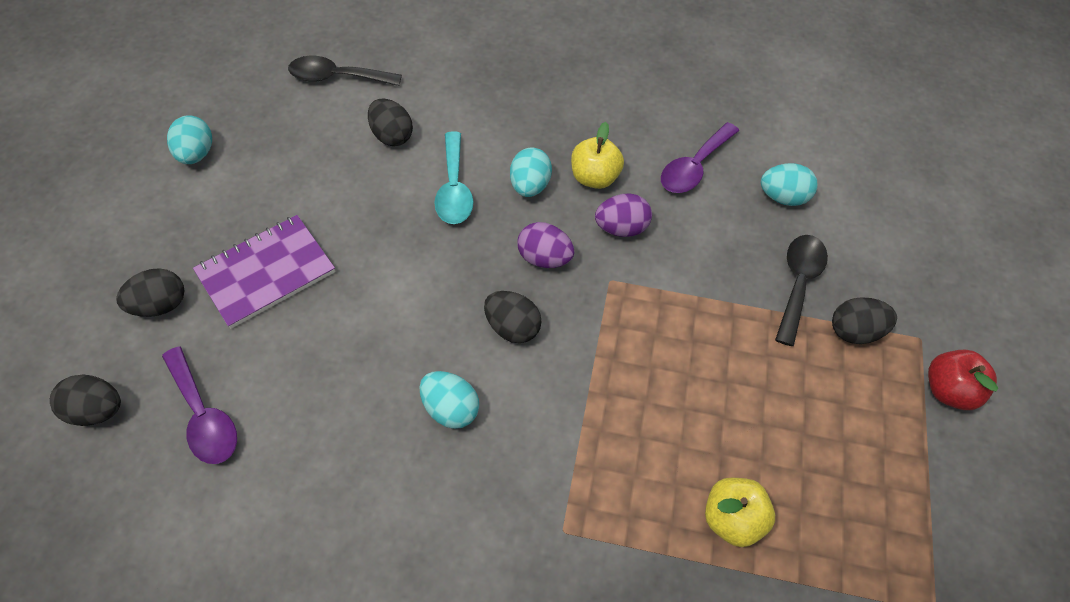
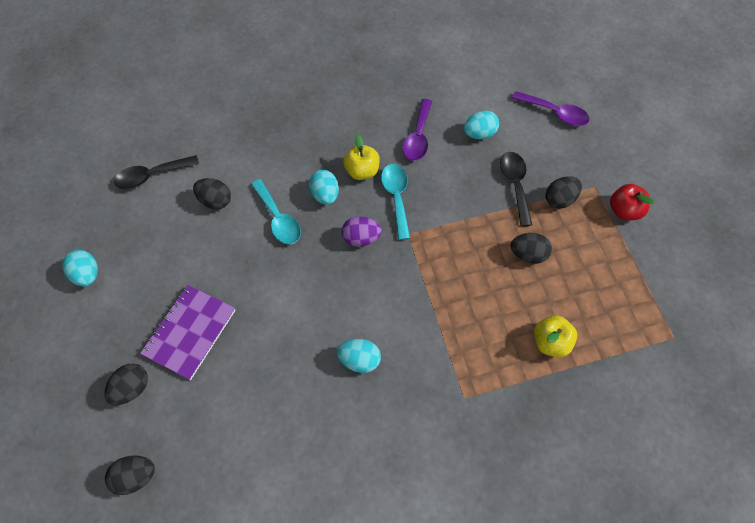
camera: 25 degrees left, 5 degrees up
purple spoon [162,346,237,464] -> purple spoon moved to [512,91,590,126]
black egg [484,291,542,343] -> black egg moved to [510,233,552,264]
purple egg [595,194,652,237] -> turquoise spoon [381,164,410,240]

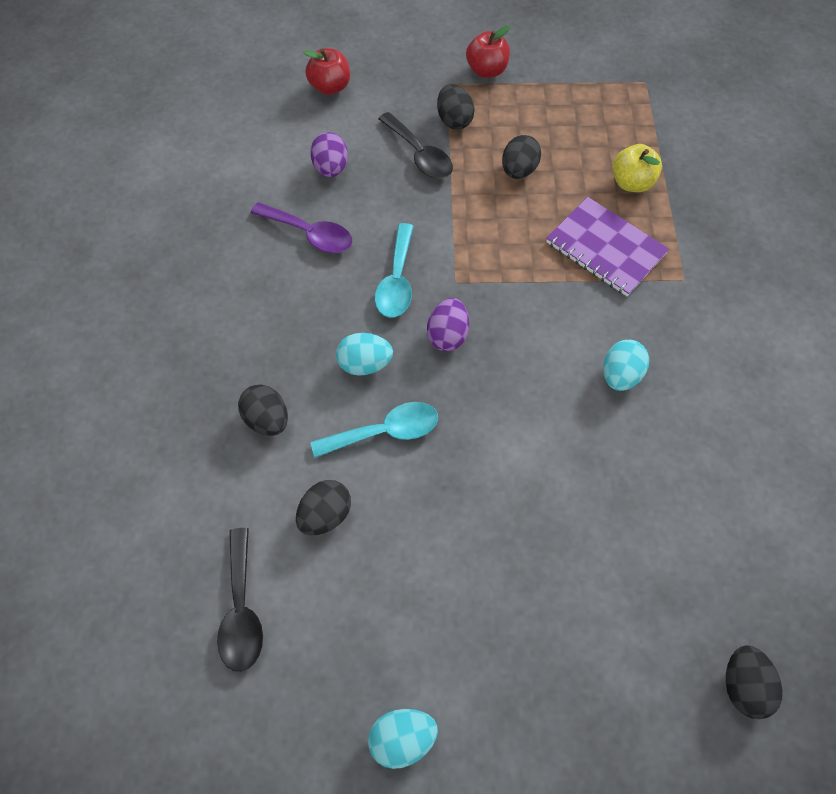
camera: 75 degrees left, 0 degrees up
black egg [104,364,148,405] -> black egg moved to [238,385,288,436]
purple notebook [140,285,236,380] -> purple notebook moved to [546,197,669,296]
yellow apple [343,135,380,180] -> none
turquoise spoon [381,164,410,240] -> turquoise spoon turned 90 degrees counterclockwise [375,223,414,318]
turquoise egg [464,111,499,139] -> purple egg [310,132,348,177]
black spoon [500,152,532,227] -> black spoon turned 135 degrees counterclockwise [378,112,453,179]
purple spoon [512,91,590,126] -> red apple [303,48,350,95]

